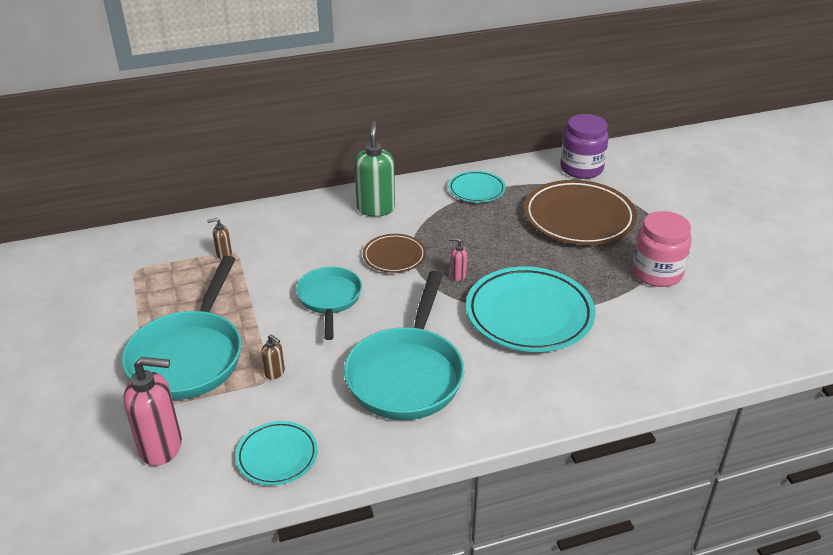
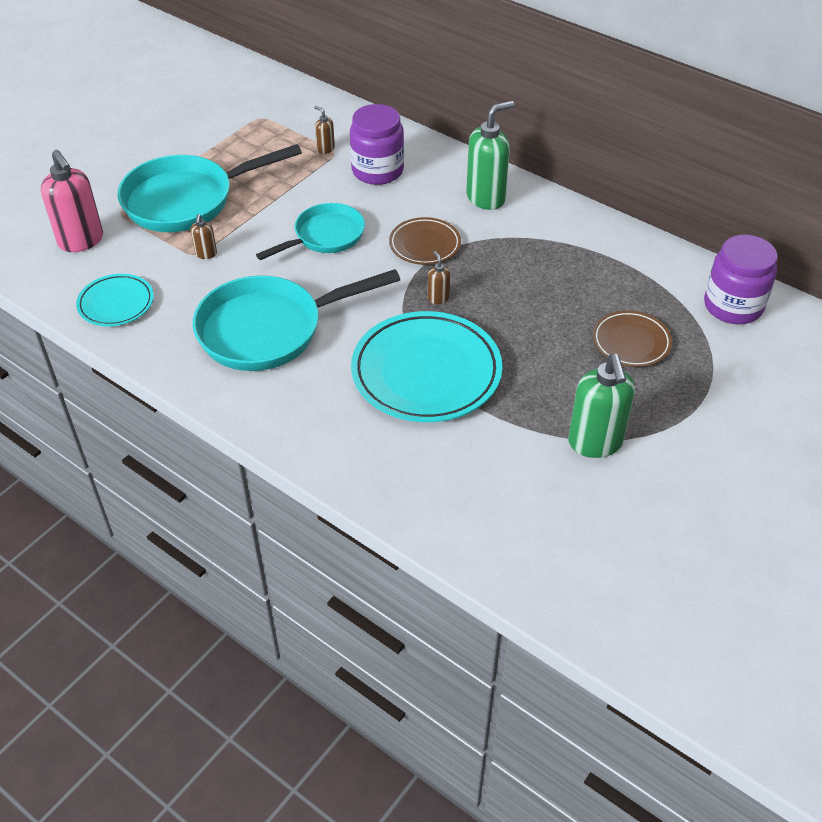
camera: 55 degrees right, 10 degrees up
turquoise plate [448,171,506,203] -> none
pink soap dispenser [448,238,467,281] -> brown soap dispenser [428,251,451,304]
brown plate [524,180,637,245] -> brown plate [593,310,672,367], size x0.54
pink jar [632,211,692,287] -> green soap dispenser [568,354,635,458]
none -> purple jar [350,104,404,185]

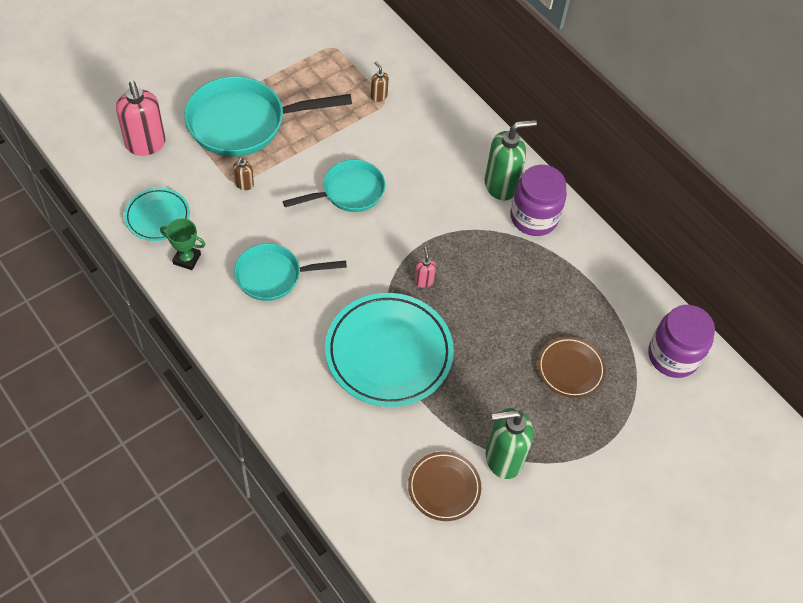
camera: 10 degrees right, 10 degrees up
turquoise pan [193,269,400,371] -> turquoise pan [234,243,347,301], size x0.62
purple jar [350,104,404,185] -> purple jar moved to [510,165,567,236]
brown plate [389,217,461,265] -> brown plate moved to [408,451,481,521]
brown soap dispenser [428,251,451,304] -> pink soap dispenser [414,247,436,288]
green soap dispenser [568,354,635,458] -> green soap dispenser turned 75 degrees clockwise [486,408,533,479]
none -> green trophy [160,219,205,270]

